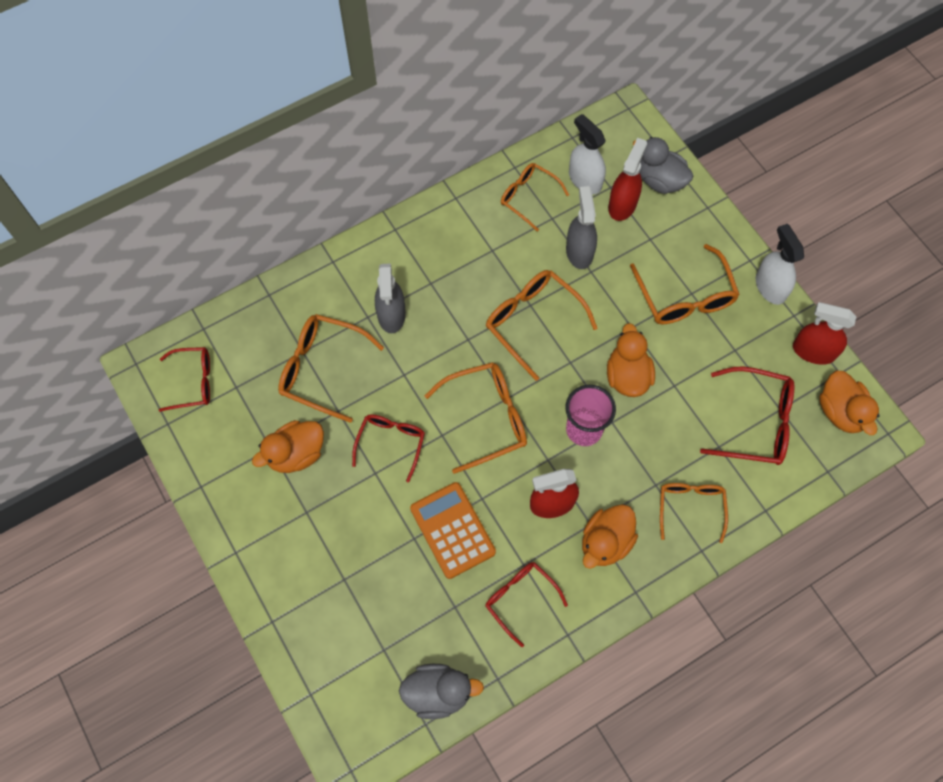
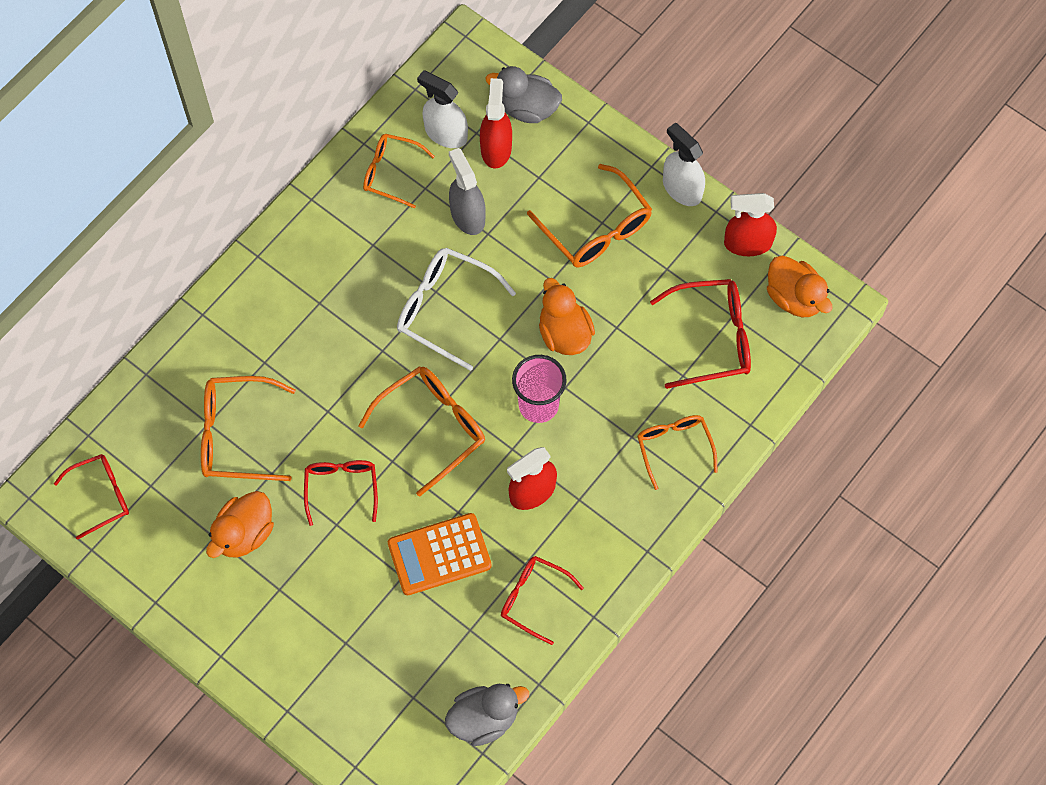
camera: 20 degrees left, 0 degrees up
grey spray bottle [375,263,406,333] -> none
orange calculator [410,482,496,579] -> orange calculator turned 60 degrees counterclockwise [388,513,492,595]
orange glasses [486,270,598,381] -> white glasses [397,248,516,371]
orange duck [582,504,638,569] -> none

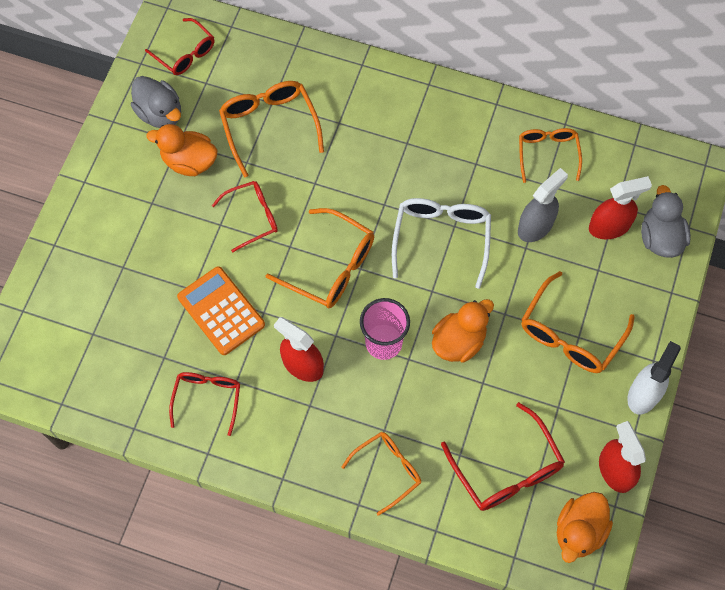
camera: 70 degrees right, 0 degrees up
white spray bottle [417,70,468,148] -> none
grey duck [445,684,529,746] -> grey duck moved to [131,76,181,128]

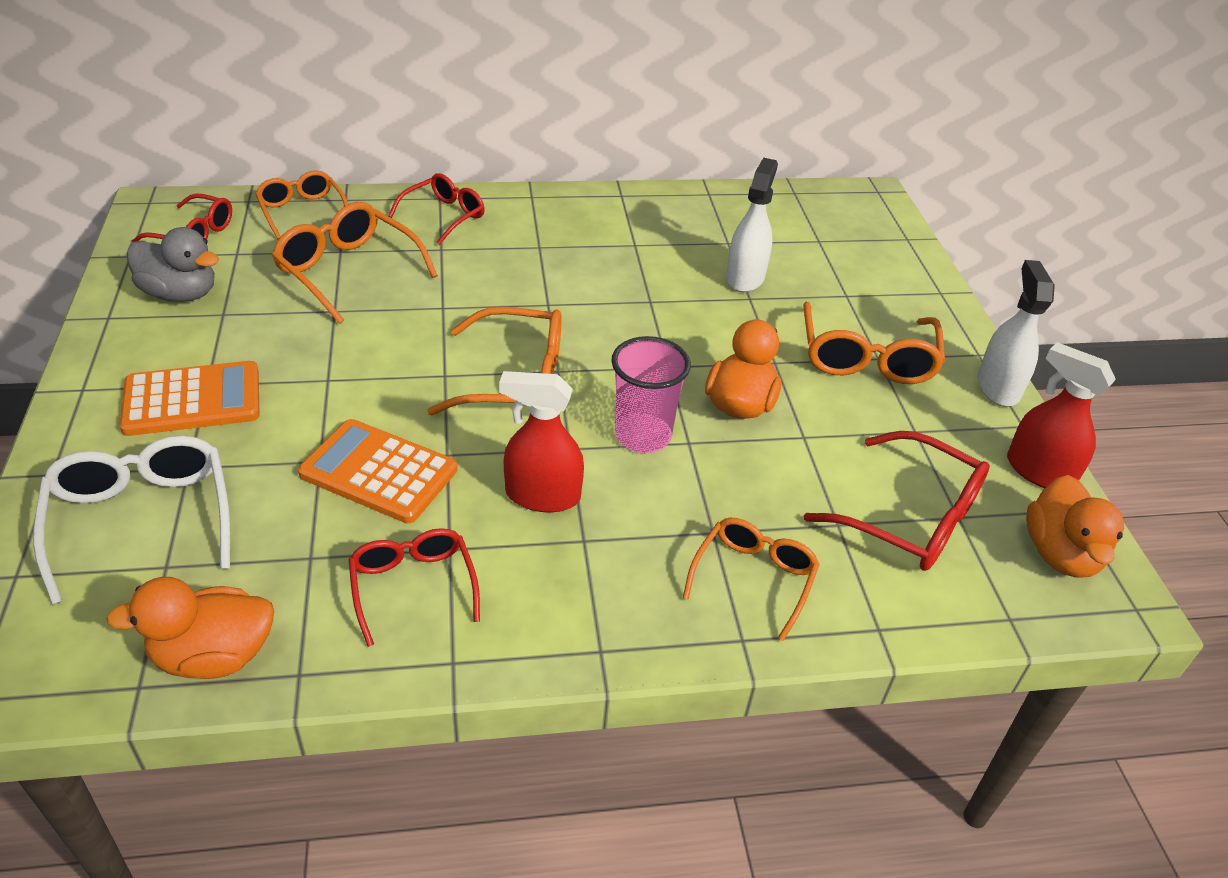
camera: 30 degrees left, 25 degrees down
orange duck [146,124,218,176] -> orange duck moved to [106,577,274,679]
red glasses [212,181,278,252] -> red glasses moved to [388,173,485,245]
white glasses [392,198,491,289] -> white glasses moved to [33,436,230,605]
grey spray bottle [518,168,568,242] -> white spray bottle [726,157,778,292]
orange glasses [519,128,582,183] -> orange glasses moved to [255,170,348,240]
red spray bottle [589,176,652,239] -> none
grey duck [641,185,691,258] -> none
none -> orange calculator [119,361,260,436]

